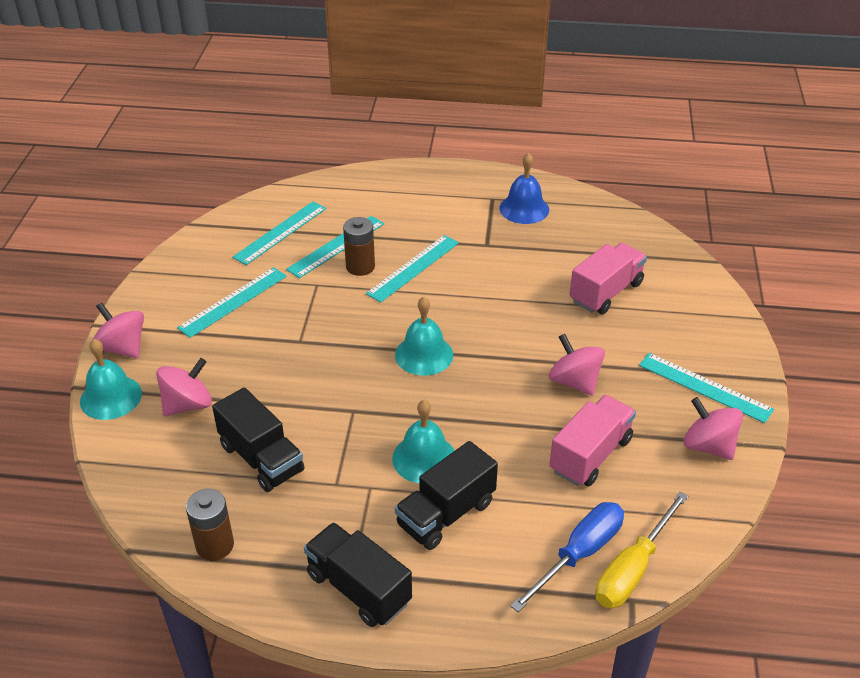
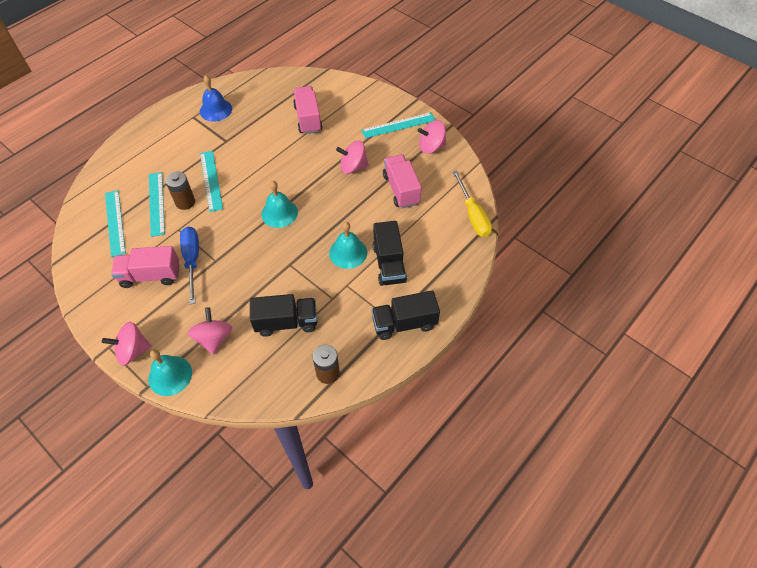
camera: 55 degrees left, 15 degrees up
turquoise ruler [177,267,287,338] -> pink truck [111,246,179,288]
blue screwdriver [511,502,624,612] -> blue screwdriver moved to [180,227,199,304]

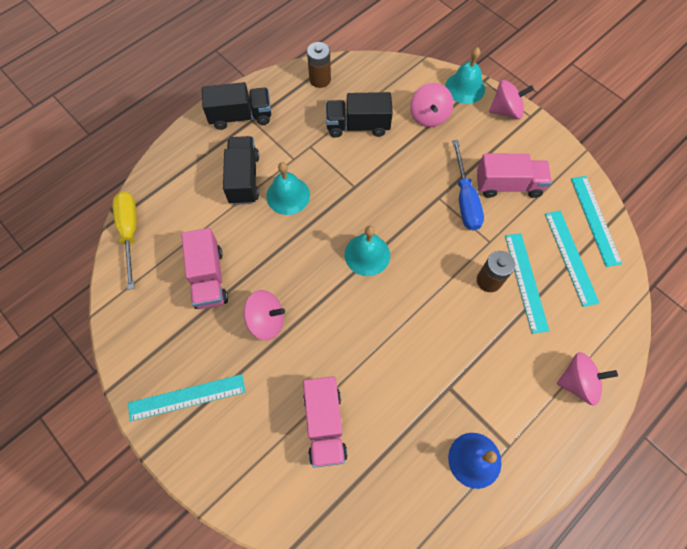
camera: 175 degrees left, 10 degrees up
turquoise ruler [200,151,223,212] -> turquoise ruler moved to [571,176,622,267]
pink spinning top [417,120,446,154] -> pink spinning top moved to [557,352,618,406]

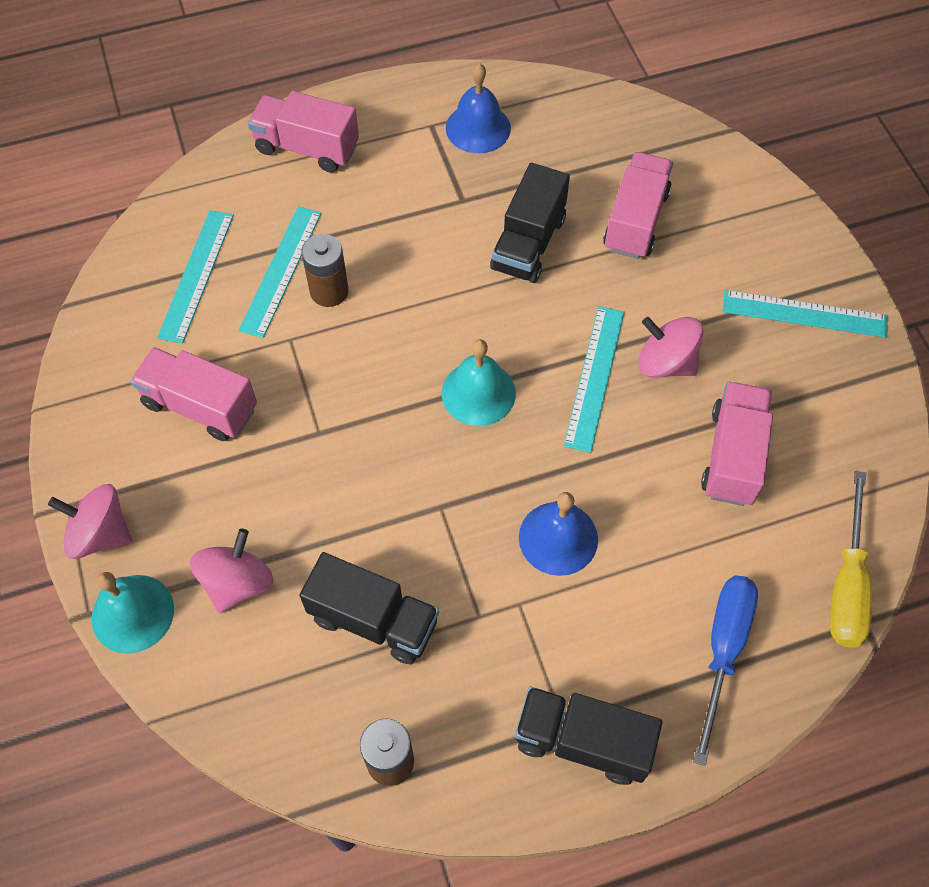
camera: 155 degrees left, 5 degrees down
black truck [223,136,259,205] -> black truck moved to [490,163,570,283]
turquoise bell [266,162,310,215] -> blue bell [519,492,598,576]
blue screwdriver [452,140,484,231] -> blue screwdriver moved to [693,575,758,766]
pink spinning top [557,352,618,406] -> pink truck [248,91,359,173]
turquoise ruler [571,176,622,267] -> turquoise ruler moved to [564,306,625,453]

